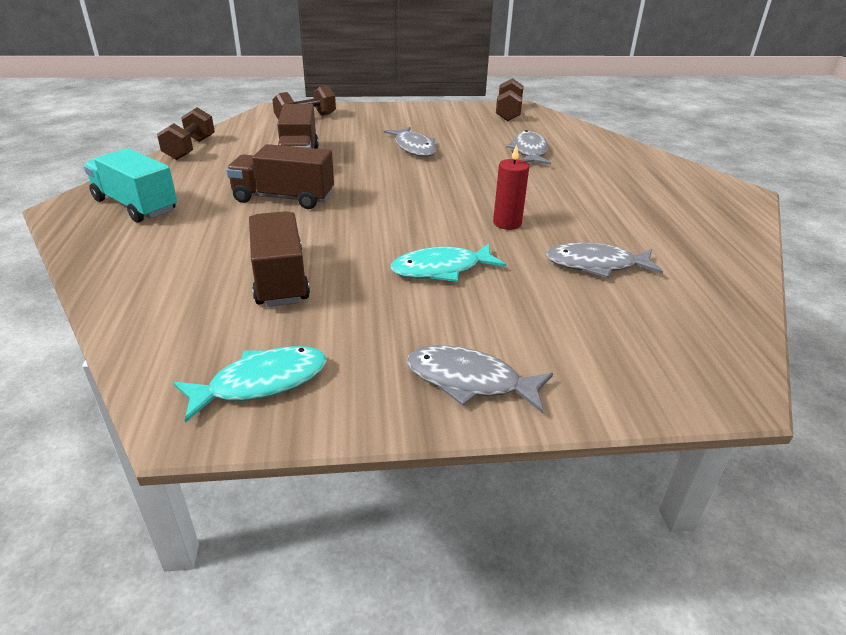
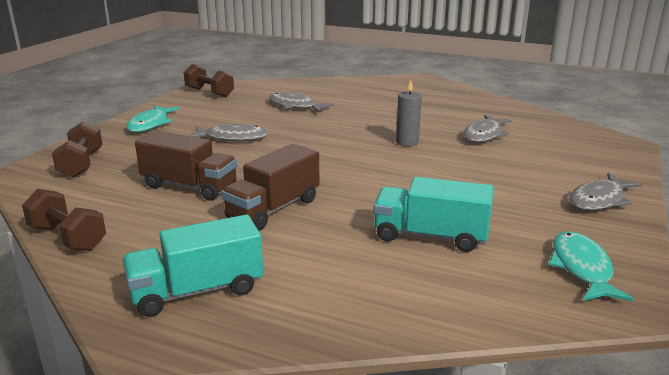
camera: 60 degrees left, 10 degrees down
brown truck [249,211,310,307] -> turquoise truck [374,177,493,252]
turquoise fish [391,244,506,282] -> turquoise fish moved to [126,106,179,132]
red candle [493,145,529,230] -> grey candle [396,80,422,146]

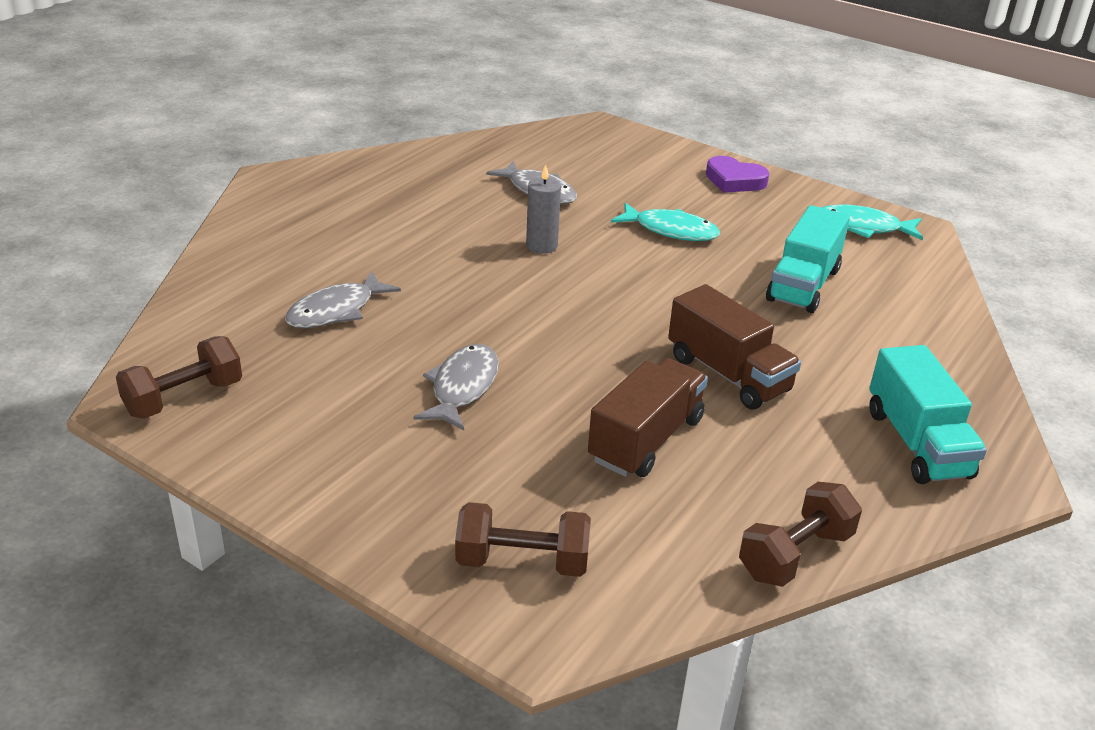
camera: 80 degrees left, 10 degrees up
turquoise fish [126,106,179,132] -> turquoise fish moved to [611,202,720,241]
grey fish [570,173,642,210] -> purple heart [706,156,769,193]

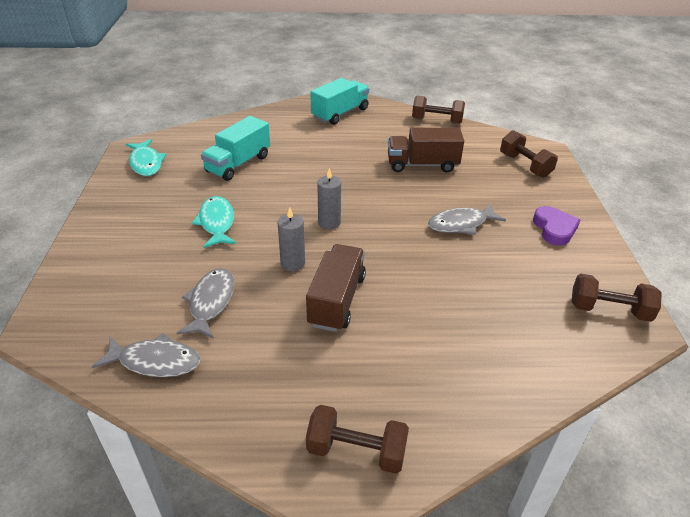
camera: 125 degrees left, 5 degrees up
grey fish [285,271,401,328] -> grey fish moved to [92,333,200,377]
brown truck [668,284,801,409] -> brown truck moved to [306,244,366,332]
purple heart [706,156,769,193] -> purple heart moved to [533,206,580,246]
turquoise truck [766,205,850,313] -> turquoise truck turned 135 degrees clockwise [201,116,270,181]
none -> brown dumbbell [306,405,409,474]
none -> grey candle [317,168,341,229]

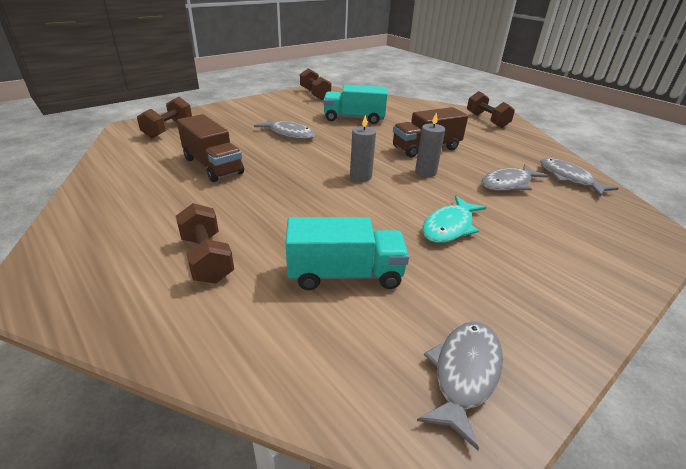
camera: 130 degrees left, 5 degrees down
turquoise fish [126,139,166,176] -> grey fish [417,321,503,450]
turquoise truck [310,78,369,125] -> turquoise truck moved to [323,84,387,124]
brown dumbbell [412,96,465,124] -> brown dumbbell moved to [176,203,234,283]
purple heart [533,206,580,246] -> none

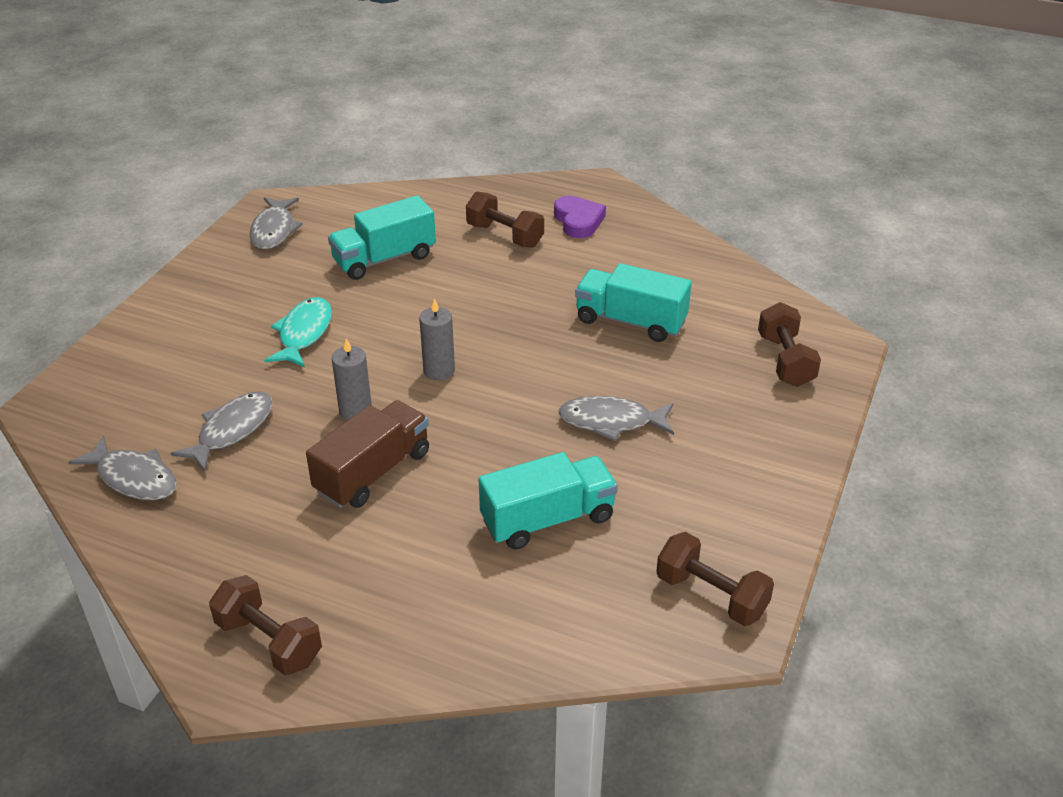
camera: 155 degrees right, 5 degrees up
brown truck [177,114,244,182] -> turquoise truck [575,263,692,342]
none -> purple heart [554,196,606,238]

